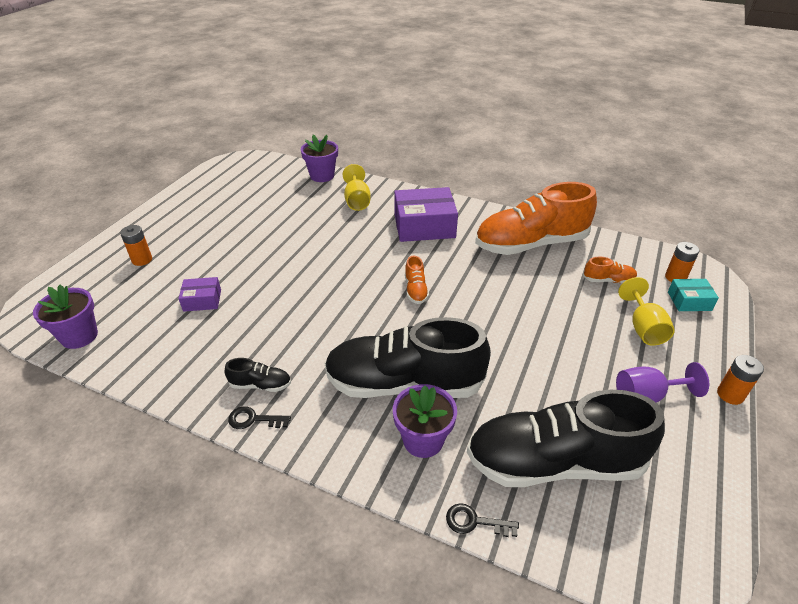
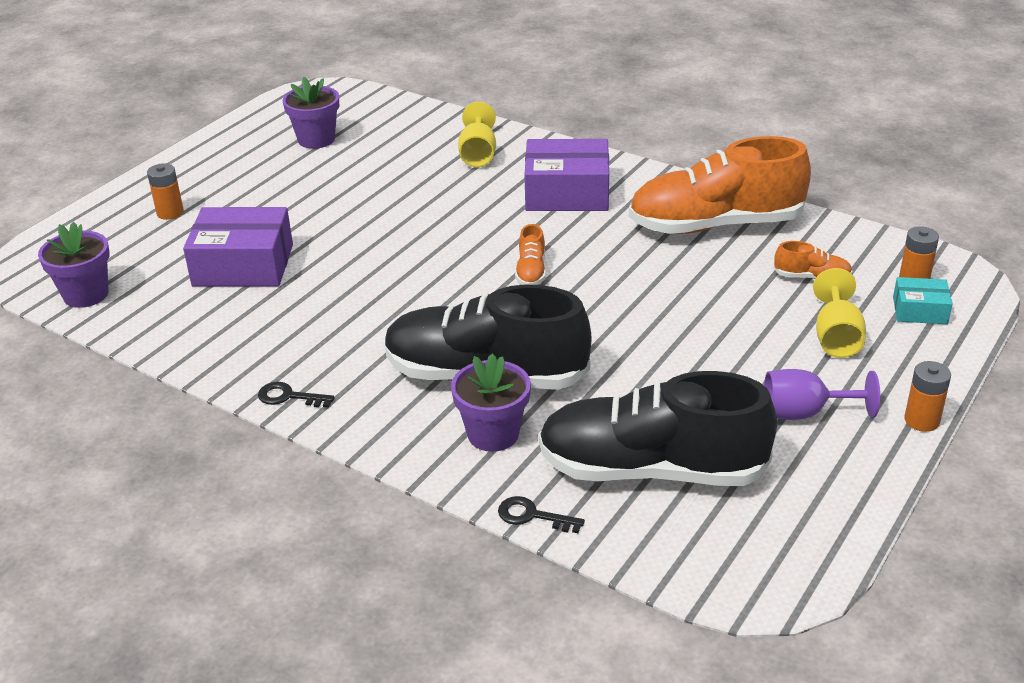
camera: 10 degrees right, 5 degrees down
purple box [178,277,221,312] -> purple box [183,207,293,286], size x1.93
black shoe [225,358,291,392] -> none
purple flower pot [301,135,338,182] -> purple flower pot moved to [283,77,339,149]

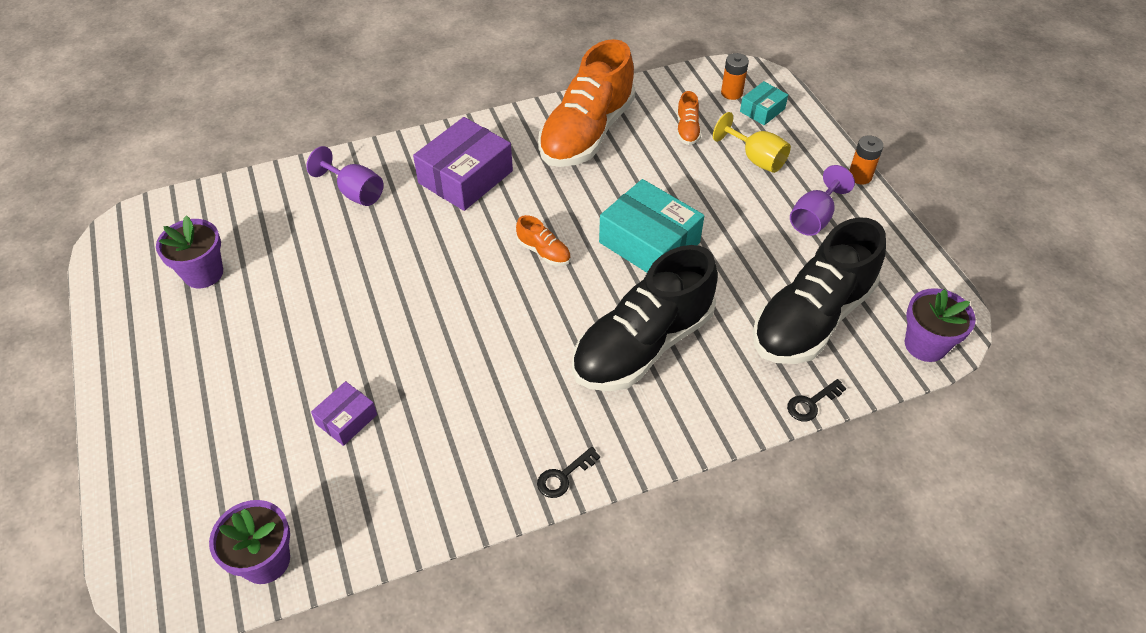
camera: 55 degrees left, 15 degrees up
orange battery [147,163,184,220] -> none
purple box [183,207,293,286] -> purple box [311,381,377,446], size x0.52
purple flower pot [451,353,531,452] -> purple flower pot moved to [905,288,976,362]
yellow goblet [458,102,496,167] -> purple goblet [306,146,384,206]
orange shoe [774,241,852,279] -> orange shoe turned 135 degrees clockwise [677,91,701,145]
none -> turquoise box [599,179,704,273]

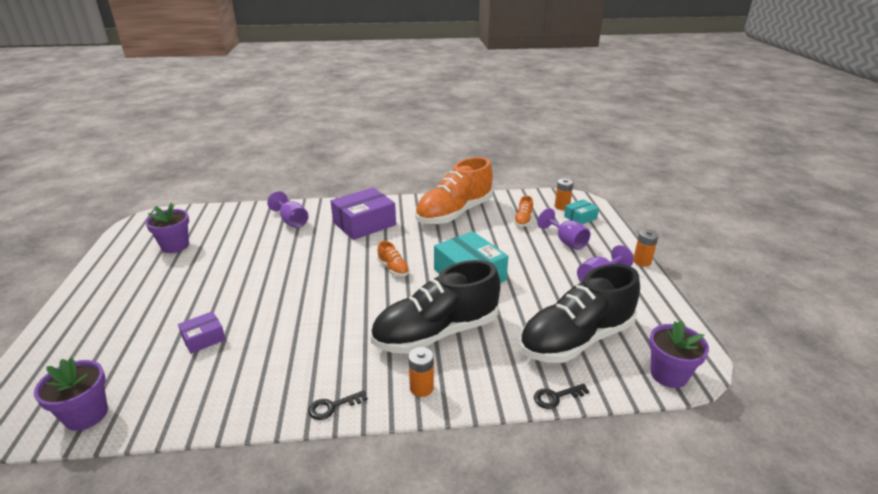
camera: 15 degrees right, 20 degrees down
yellow goblet [713,112,791,173] -> purple goblet [537,208,590,250]
none -> orange battery [409,347,434,397]

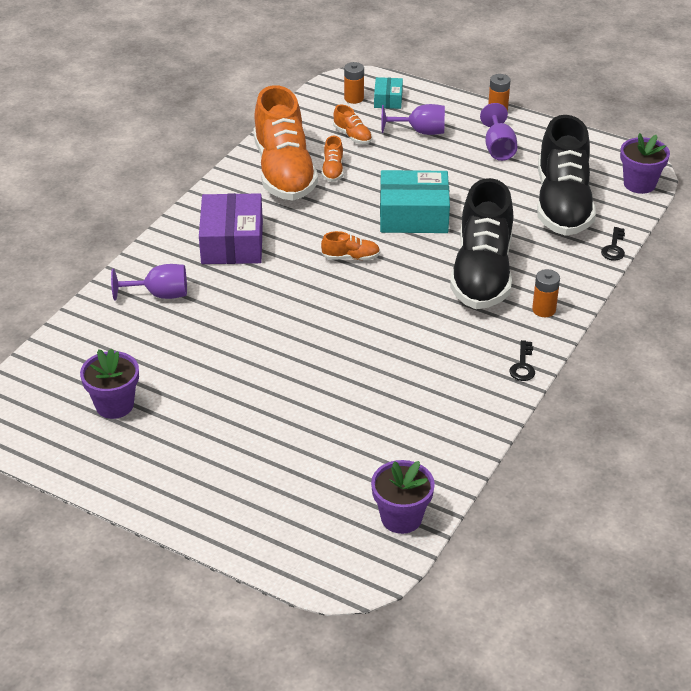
camera: 55 degrees left, 10 degrees up
purple box [178,311,226,354] -> none
none -> orange shoe [322,136,344,182]

